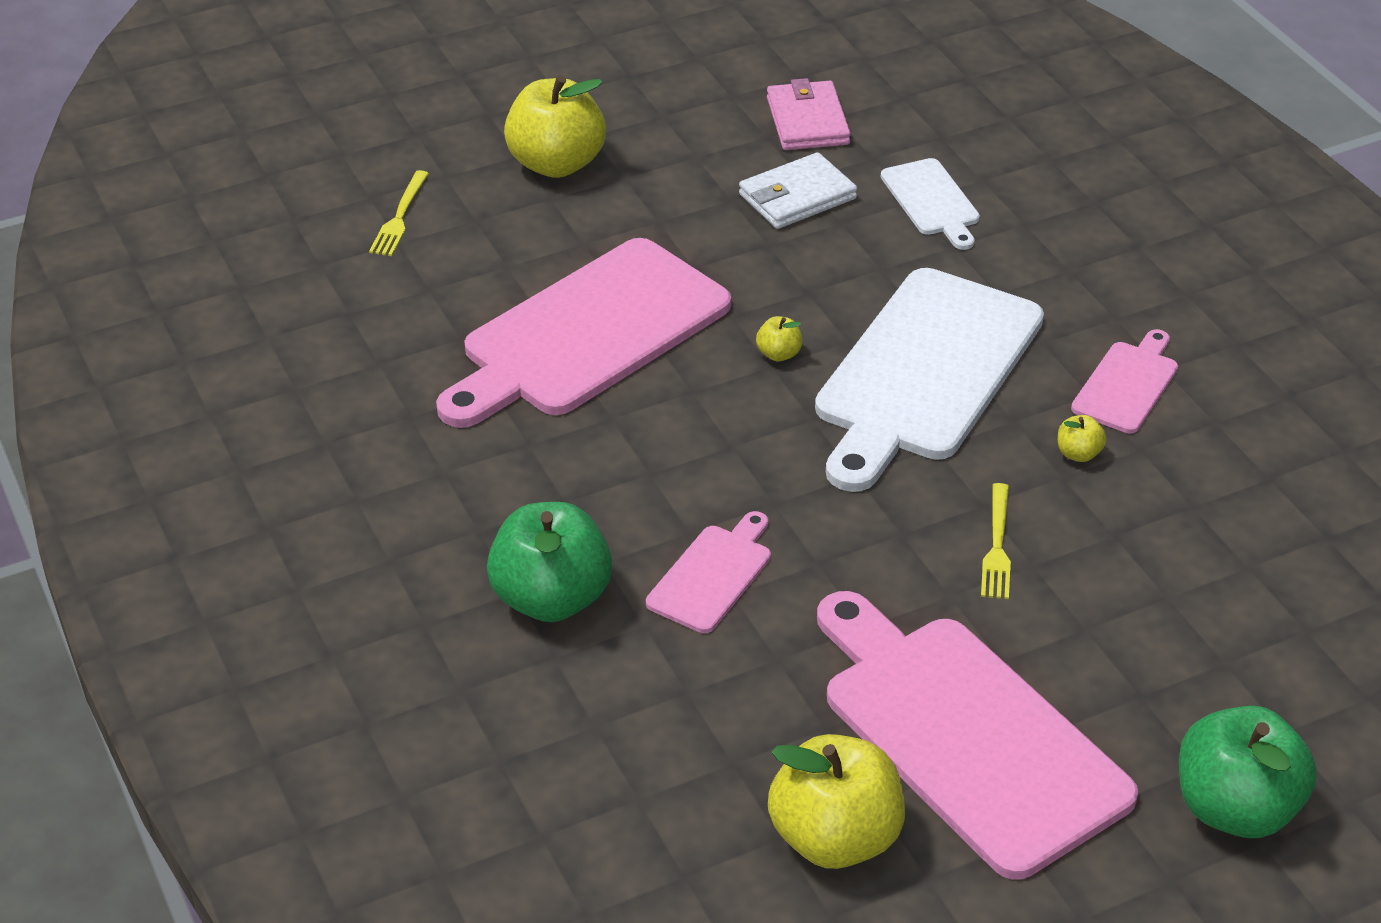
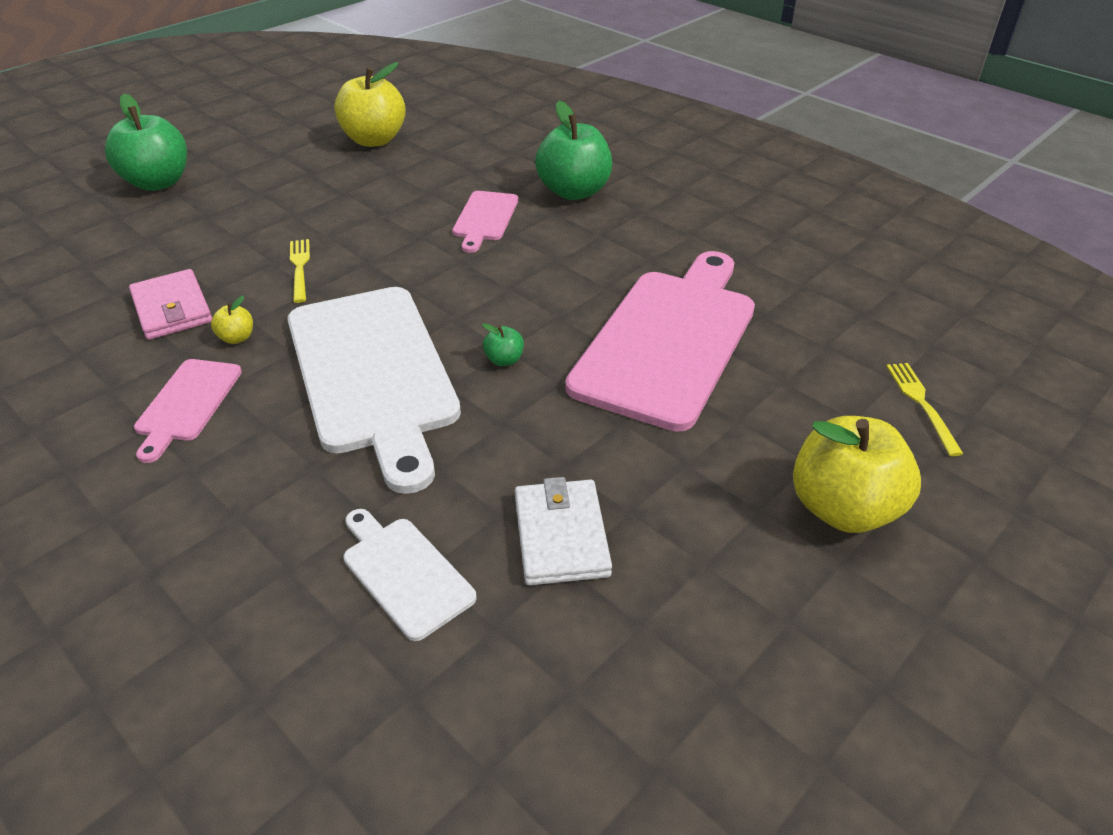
camera: 160 degrees right, 0 degrees up
white wallet [739,152,857,229] -> white wallet turned 45 degrees counterclockwise [515,477,612,585]
yellow apple [756,316,802,361] -> green apple [482,323,524,366]
pink wallet [767,78,851,150] -> pink wallet moved to [129,269,212,340]
white cutting board [815,268,1044,492] -> white cutting board turned 150 degrees clockwise [287,287,461,494]
pink cutting board [817,591,1138,880] -> none

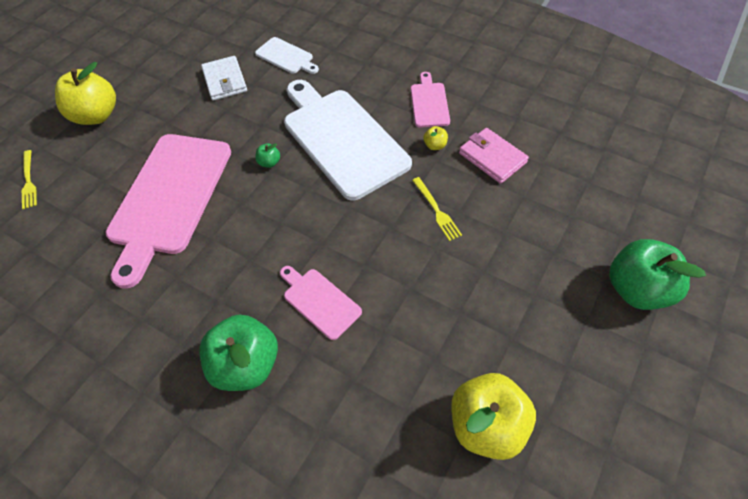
camera: 170 degrees right, 15 degrees up
pink cutting board [452,191,518,253] -> pink cutting board turned 45 degrees counterclockwise [280,266,362,340]

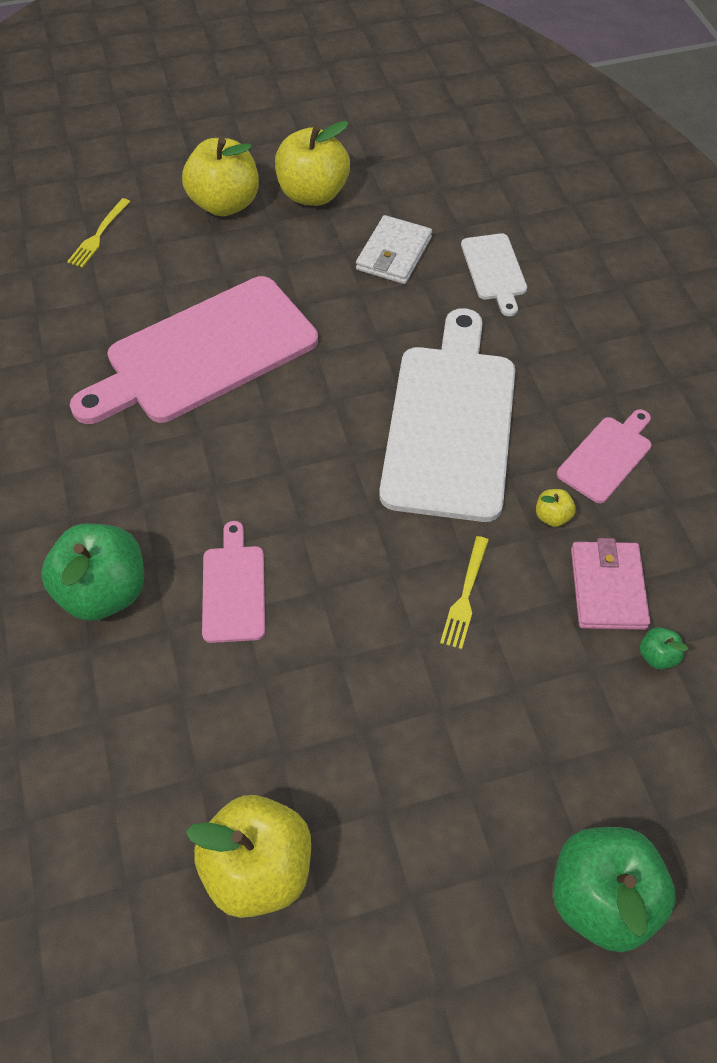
camera: 40 degrees right, 0 degrees up
green apple [256,143,280,168] -> green apple moved to [640,627,688,669]
none -> yellow apple [275,121,350,206]

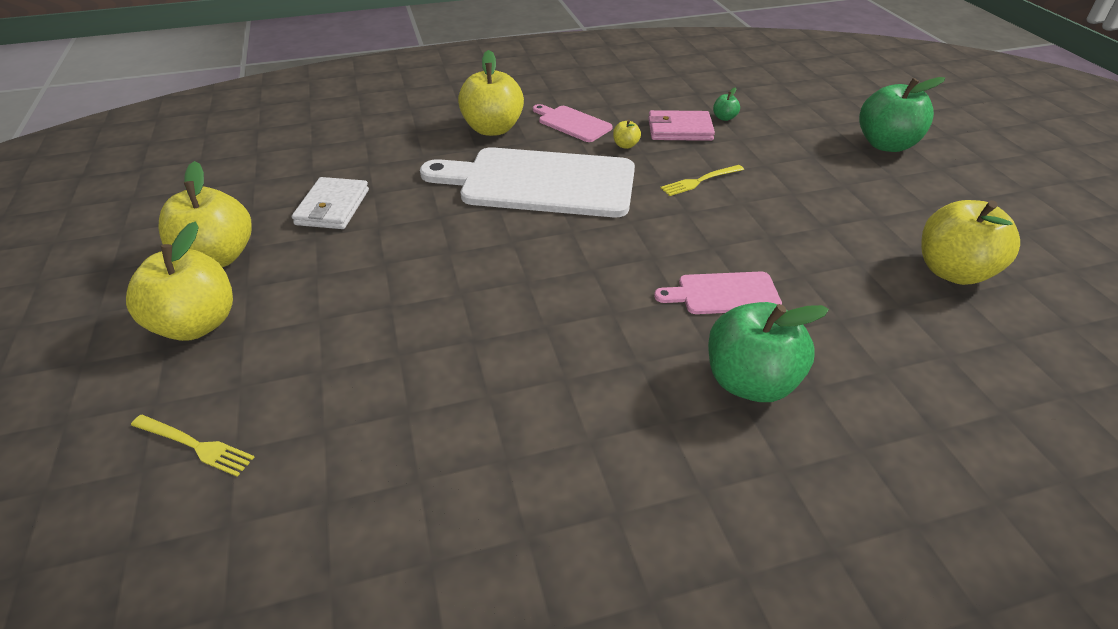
camera: 90 degrees left, 15 degrees down
pink cutting board [70,276,318,424] -> none
white wallet [356,215,432,284] -> white wallet turned 75 degrees clockwise [292,177,369,229]
yellow fork [440,536,489,649] -> yellow fork turned 135 degrees clockwise [660,165,744,196]
white cutting board [461,233,527,316] -> none
none -> yellow apple [458,50,524,136]

